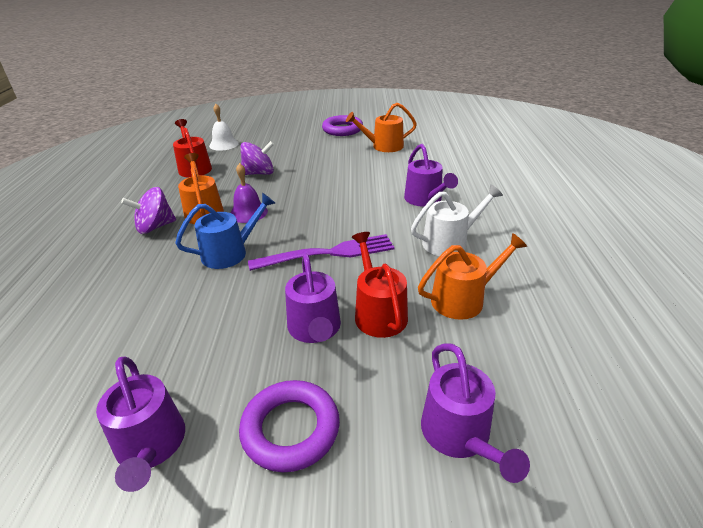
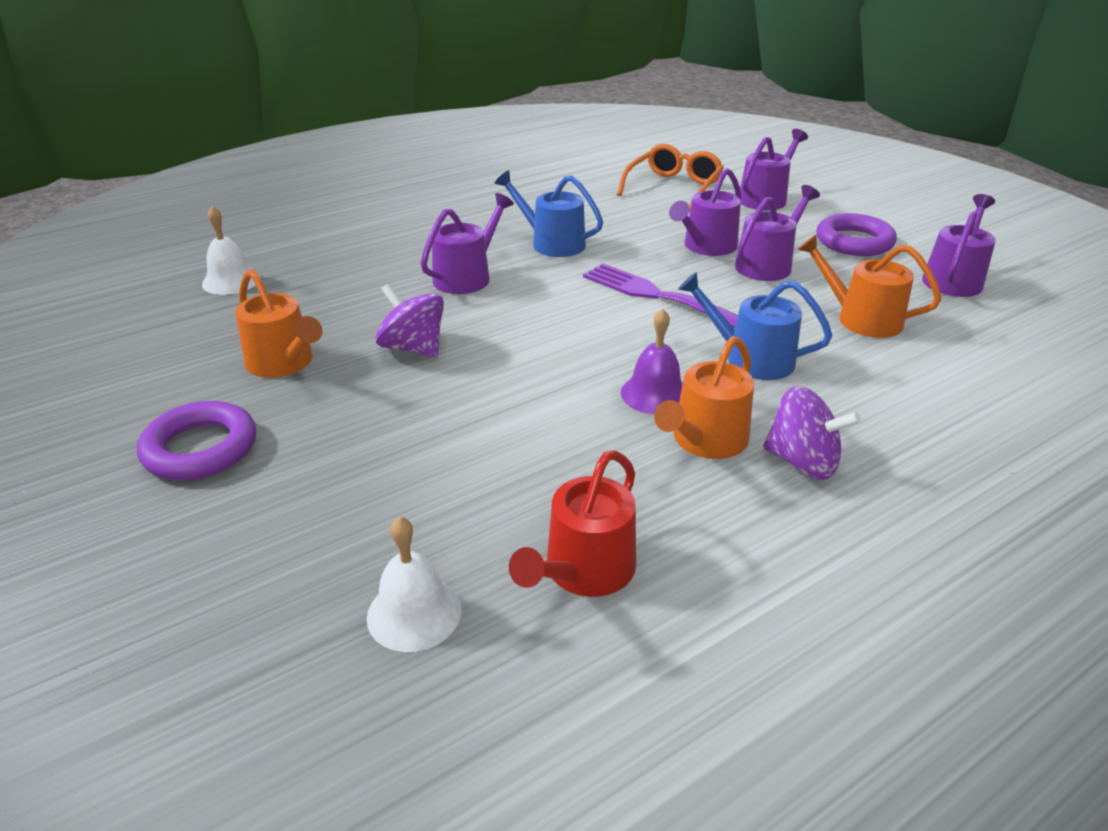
camera: 125 degrees left, 0 degrees up
purple spinning top [240,141,274,175] -> purple spinning top moved to [376,284,444,358]
red watering can [352,232,408,338] -> purple watering can [669,168,741,256]
white watering can [411,184,503,256] -> blue watering can [494,170,603,257]
orange watering can [418,233,527,320] -> orange watering can moved to [797,235,942,338]
none -> white bell [202,206,260,295]
none -> orange glasses [617,144,724,211]

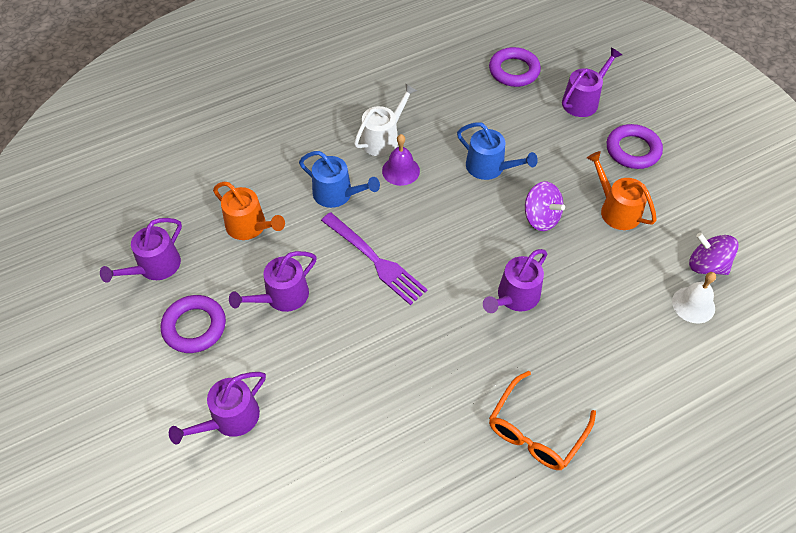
camera: 175 degrees left, 20 degrees up
white bell [367,516,462,652] -> purple ring [489,47,541,87]
blue watering can [494,170,603,257] -> blue watering can moved to [457,122,538,180]
red watering can [509,450,636,597] -> none
orange glasses [617,144,724,211] -> orange glasses moved to [489,371,596,470]
orange watering can [654,336,754,459] -> white watering can [354,83,417,156]
purple watering can [669,168,741,256] -> purple watering can moved to [562,48,622,117]
purple spinning top [763,386,861,480] -> purple spinning top moved to [689,233,739,275]

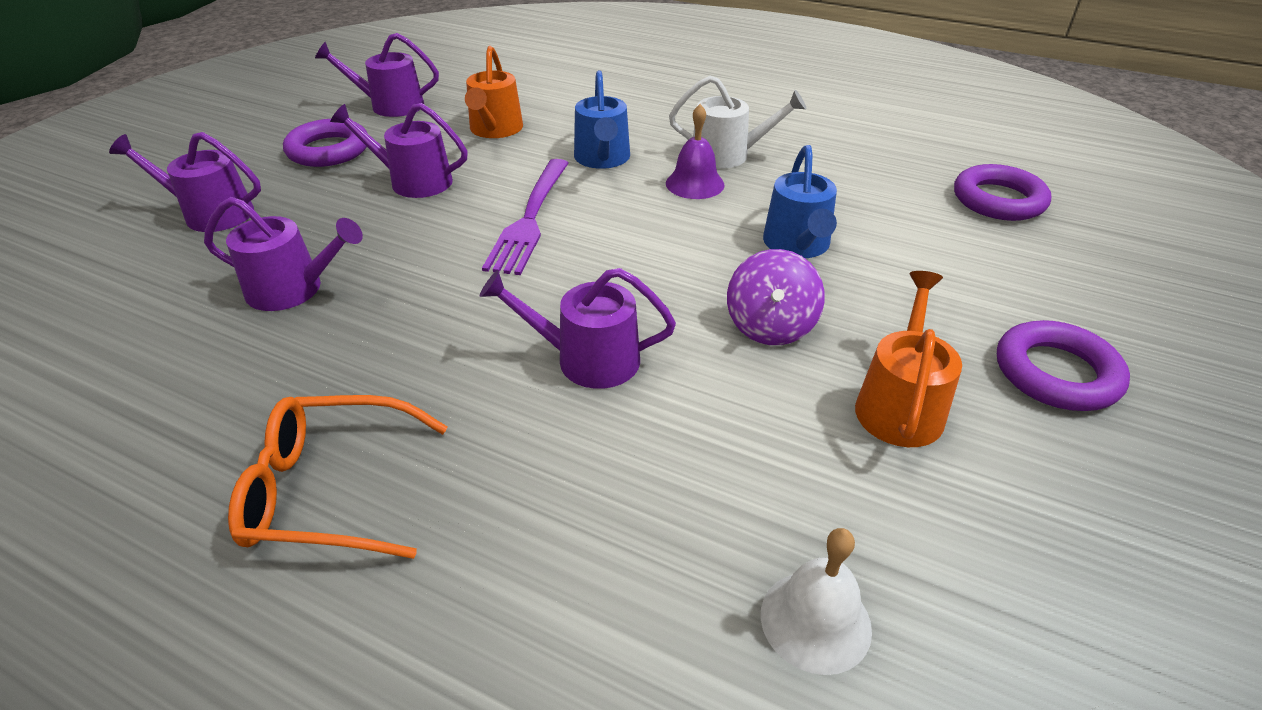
camera: 55 degrees right, 15 degrees down
purple watering can [562,48,622,117] -> purple watering can moved to [204,197,363,311]
purple spinning top [689,233,739,275] -> none

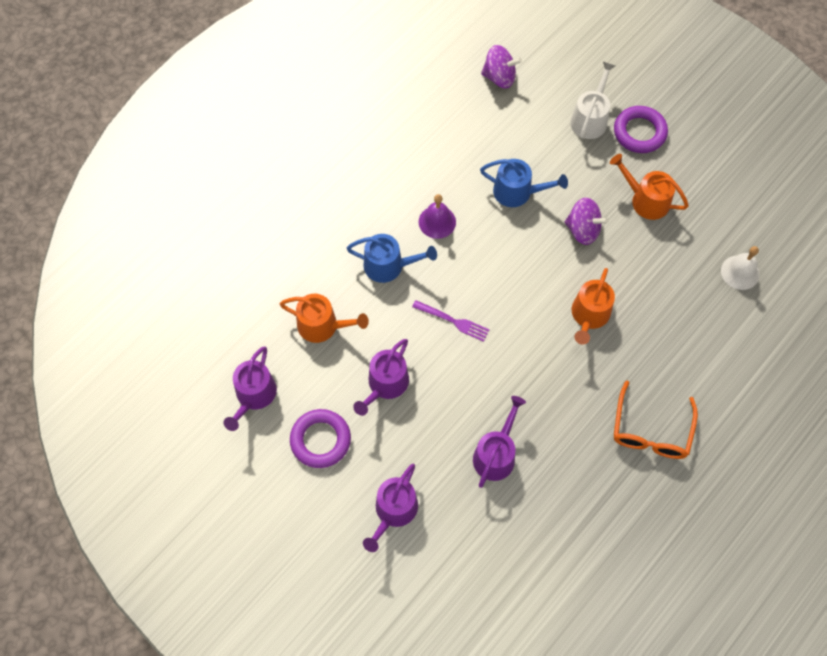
camera: 75 degrees left, 25 degrees up
purple watering can [480,268,676,389] -> orange watering can [572,268,615,345]
purple fork [482,159,569,275] -> purple fork [412,300,490,342], size x0.62
white watering can [669,76,807,168] -> white watering can moved to [570,62,616,139]
purple ring [954,164,1051,221] -> purple spinning top [481,45,522,89]

